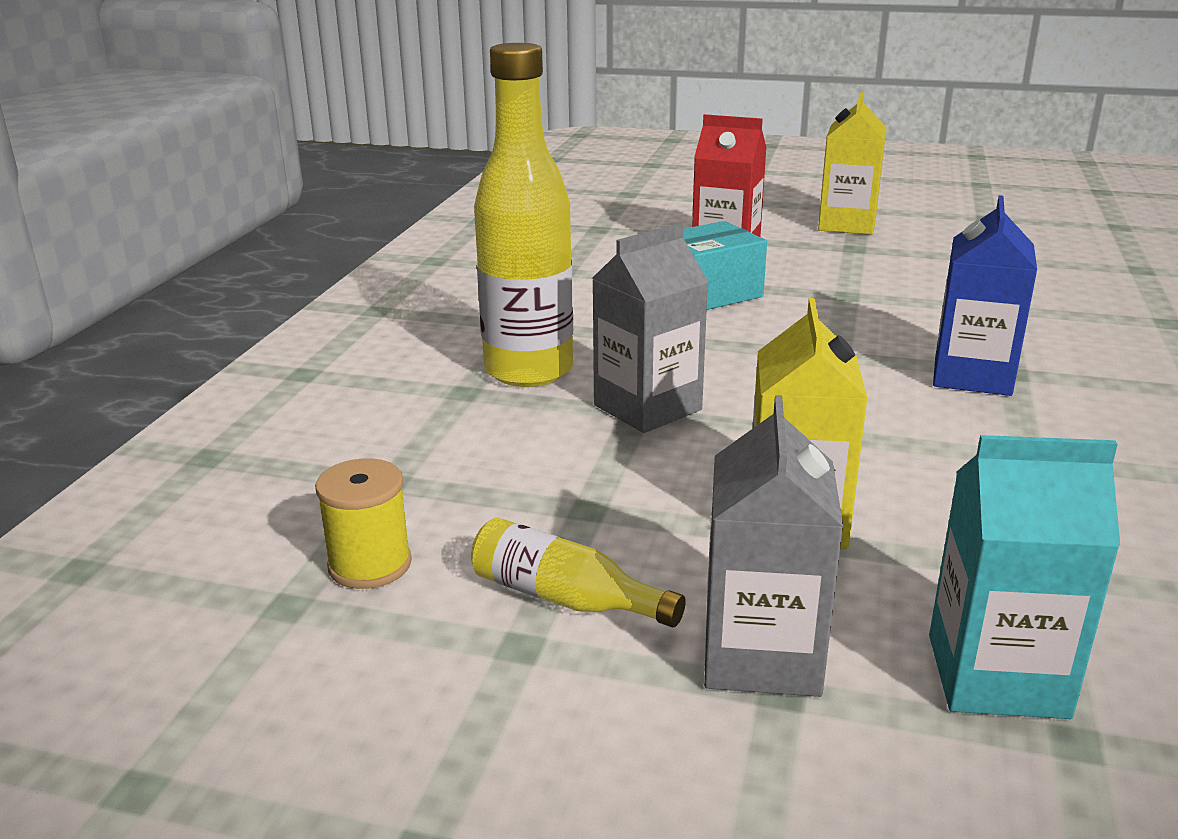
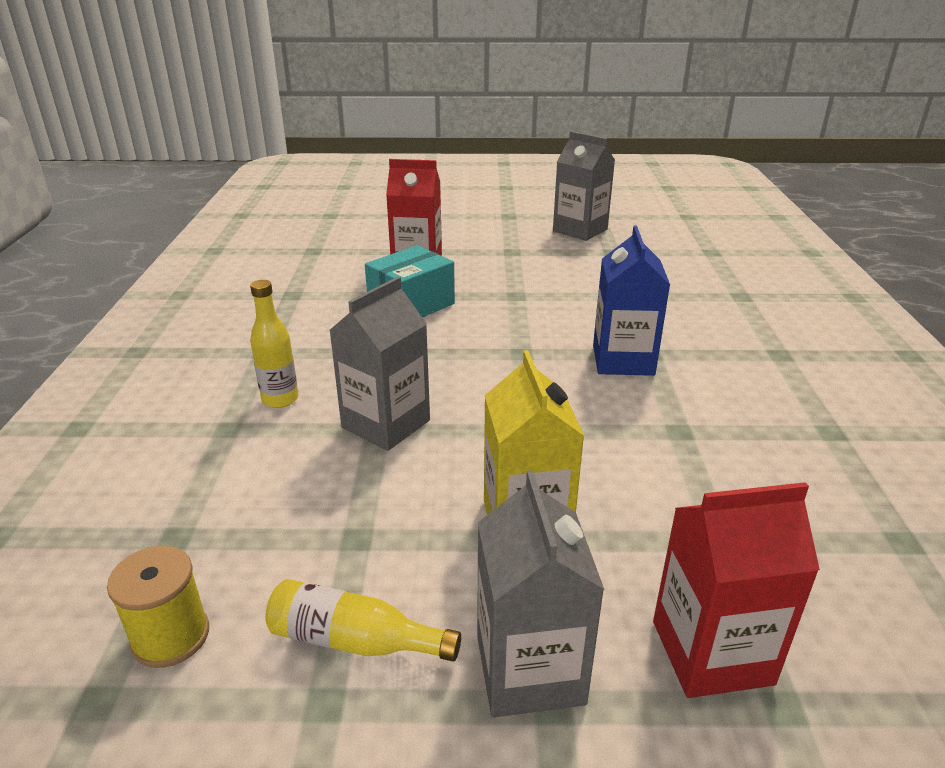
camera: 15 degrees left, 5 degrees up
yellow bottle [474,43,573,387] -> yellow bottle [250,280,299,408], size x0.49
yellow carton [818,92,887,235] -> none
turquoise carton [929,435,1120,719] -> red carton [653,482,820,698]
none -> grey carton [553,131,615,241]

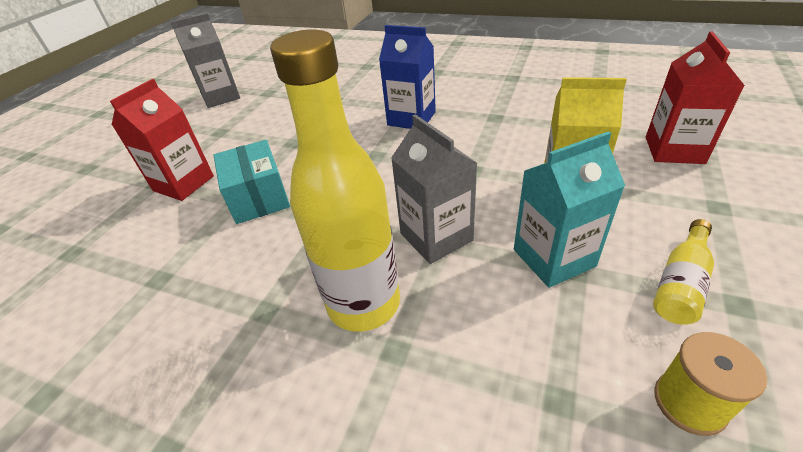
camera: 65 degrees left, 10 degrees up
yellow bottle [250,280,299,408] -> yellow bottle [270,29,400,332], size x2.03
grey carton [477,470,605,717] -> none
none -> turquoise carton [514,131,625,288]

